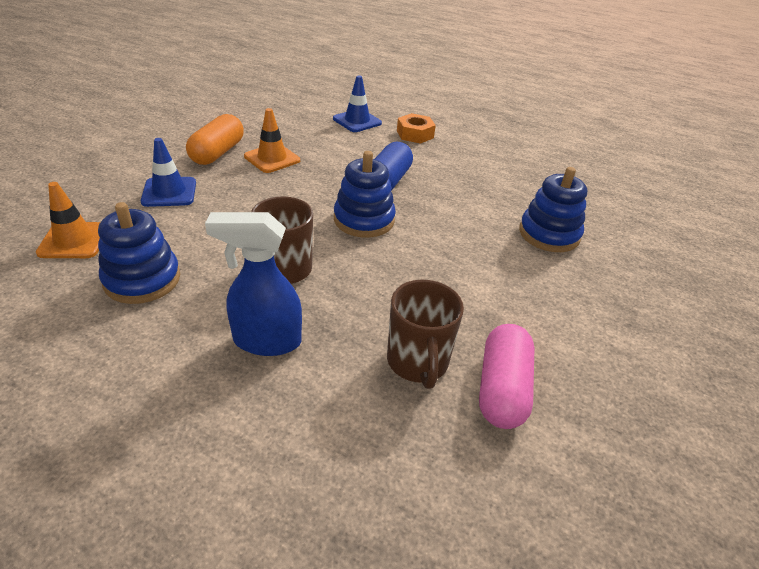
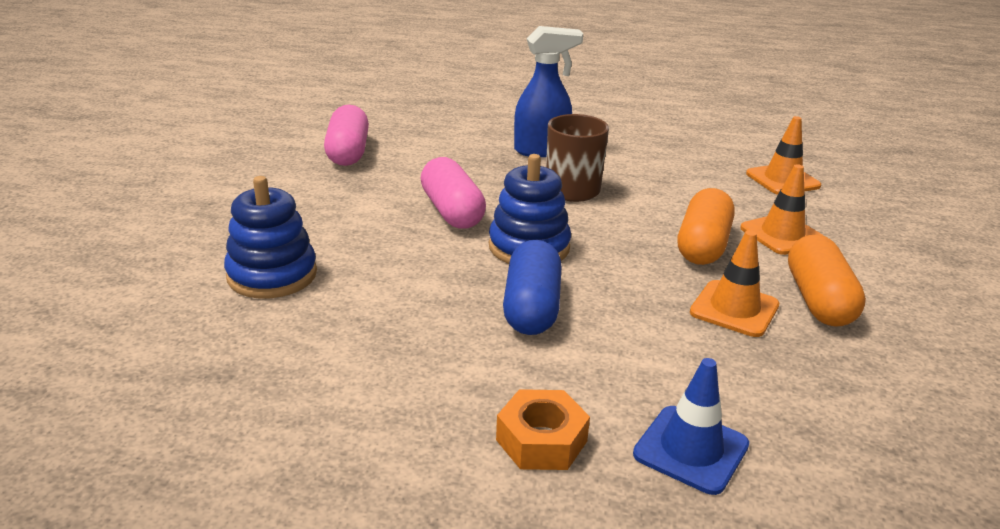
camera: 165 degrees right, 10 degrees down
blue stacking toy [98,202,180,304] -> none
blue traffic cone [141,138,196,207] -> orange traffic cone [740,164,824,255]
brown mug [387,280,464,389] -> none
none -> pink capsule [421,157,486,229]
none -> orange capsule [678,188,735,265]

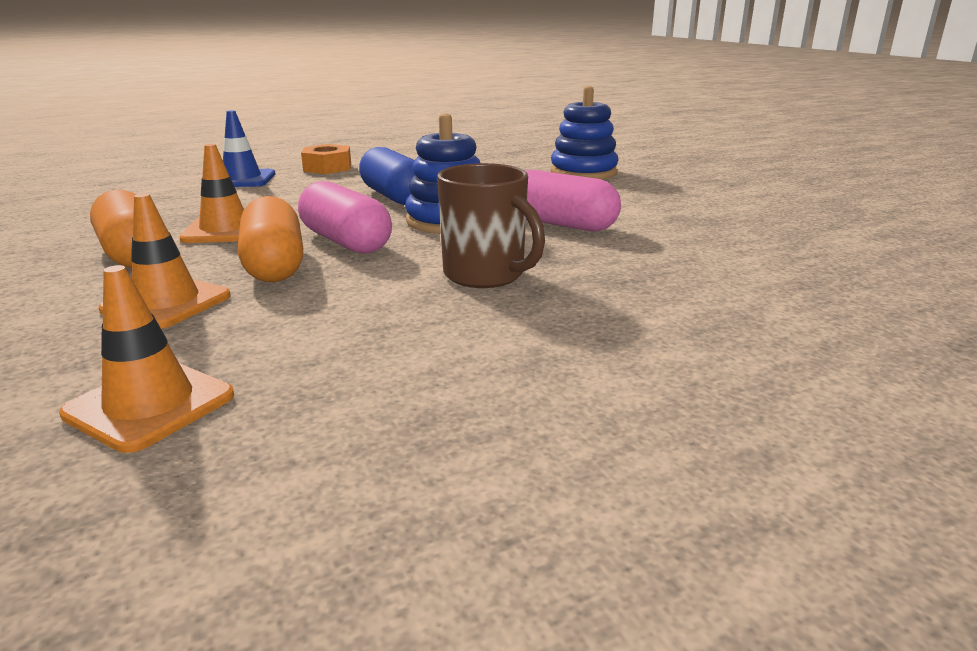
camera: 145 degrees right, 5 degrees down
pink capsule [324,104,369,166] -> pink capsule moved to [298,181,392,253]
blue spray bottle [514,26,583,157] -> none

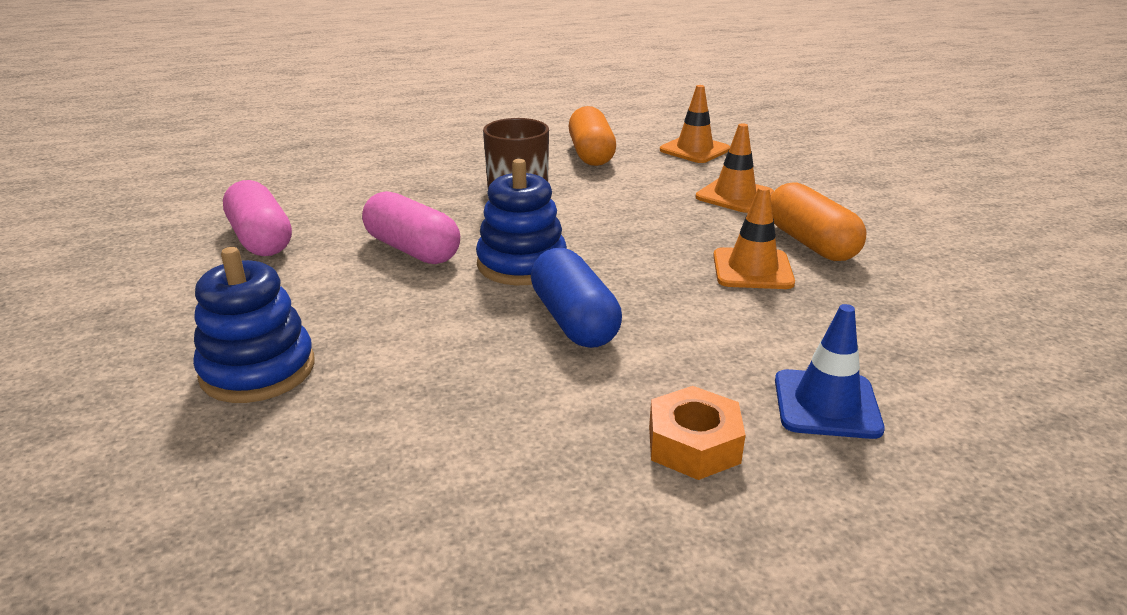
camera: 170 degrees left, 5 degrees up
orange capsule [238,196,303,282] -> orange capsule moved to [569,106,616,166]
pink capsule [298,181,392,253] -> pink capsule moved to [223,180,292,256]

